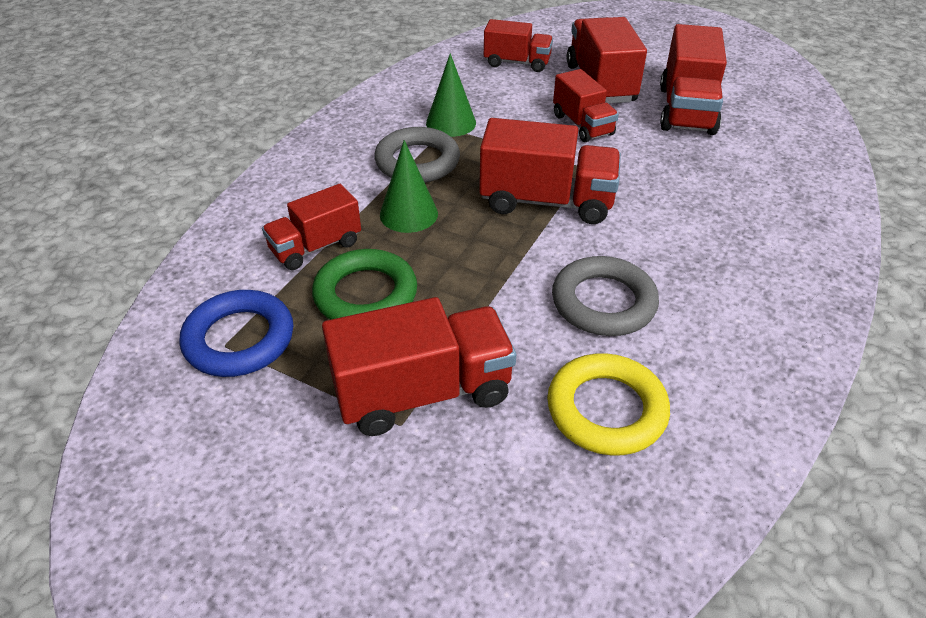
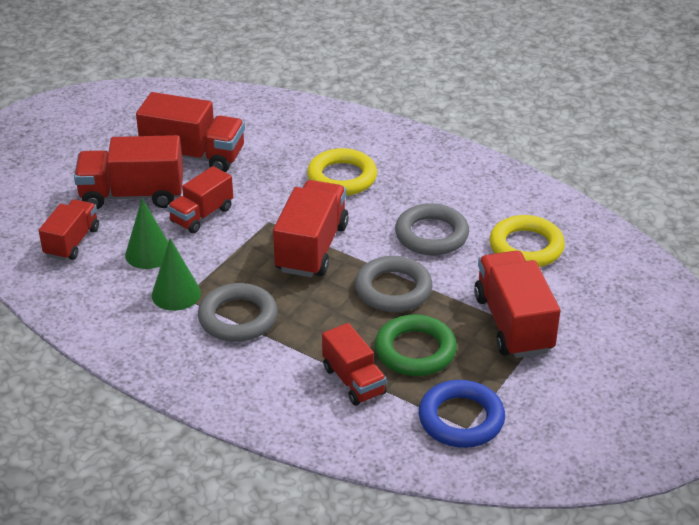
camera: 85 degrees left, 5 degrees down
green cone [380,140,438,233] -> green cone moved to [125,198,168,269]
red truck [553,69,619,142] -> red truck turned 150 degrees clockwise [167,166,233,233]
none -> yellow ring [307,148,377,196]
none -> grey ring [355,256,433,312]

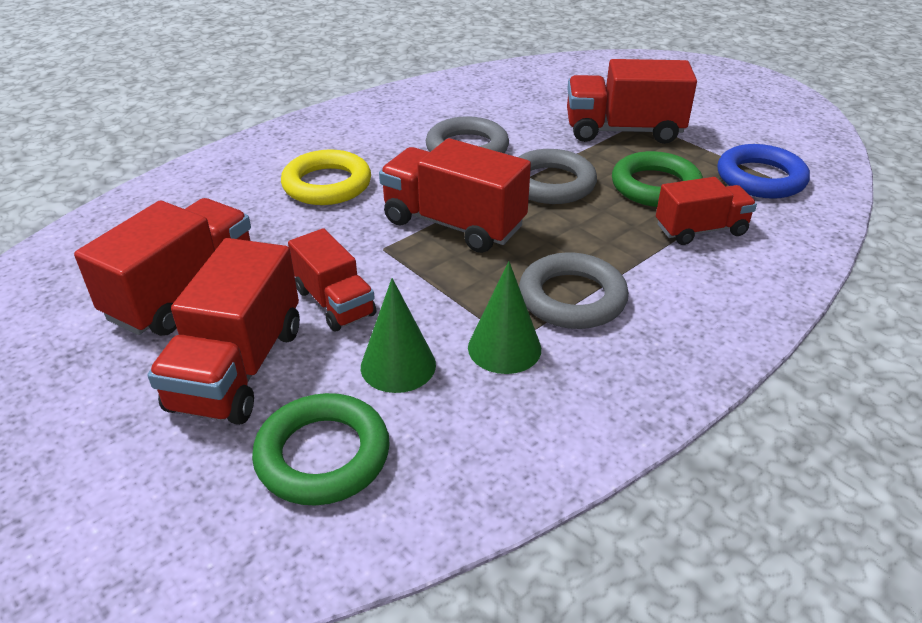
camera: 75 degrees left, 0 degrees up
red truck [39,199,99,260] -> green ring [252,393,390,506]
yellow ring [490,215,565,267] -> none

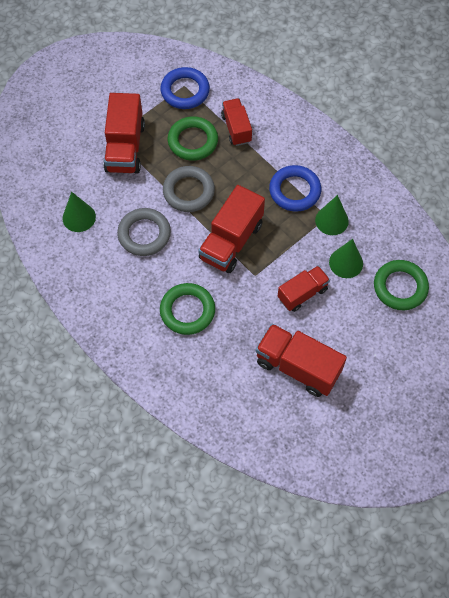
camera: 90 degrees left, 25 degrees up
red truck [148,238,300,425] -> none
yellow ring [281,150,371,205] -> green ring [160,283,215,335]
grey ring [519,252,629,329] -> blue ring [269,165,321,212]
none -> green cone [62,192,96,232]

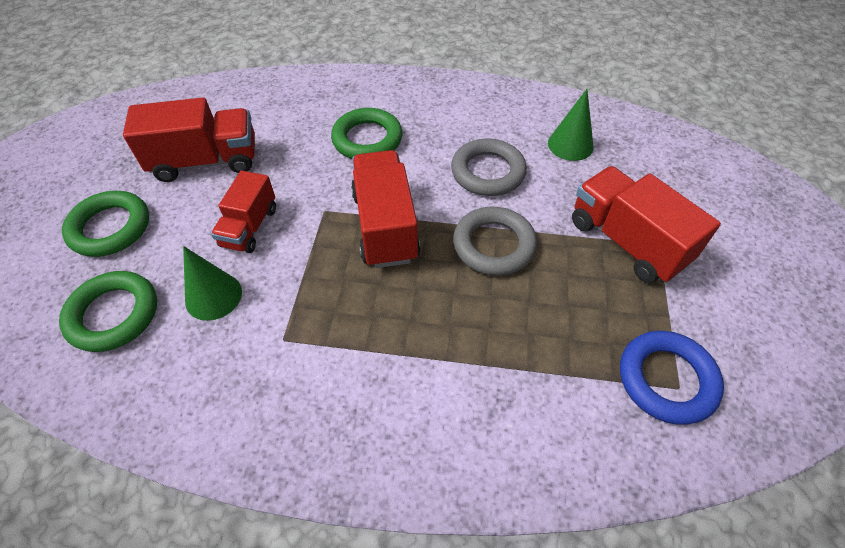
camera: 140 degrees right, 10 degrees down
green ring [168,117,218,161] -> green ring moved to [62,191,149,257]
red truck [221,98,252,146] -> none
blue ring [269,165,321,212] -> none
green cone [315,195,349,235] -> none

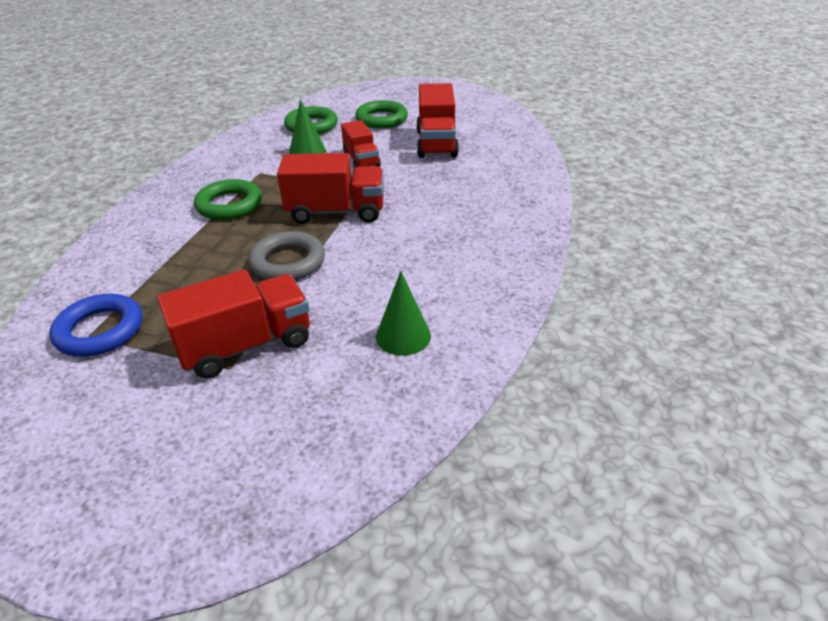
camera: 100 degrees right, 15 degrees down
red truck [211,171,276,253] -> red truck turned 135 degrees counterclockwise [341,120,381,168]
green ring [331,108,403,159] -> green ring moved to [194,179,262,220]
grey ring [451,138,527,196] -> none

